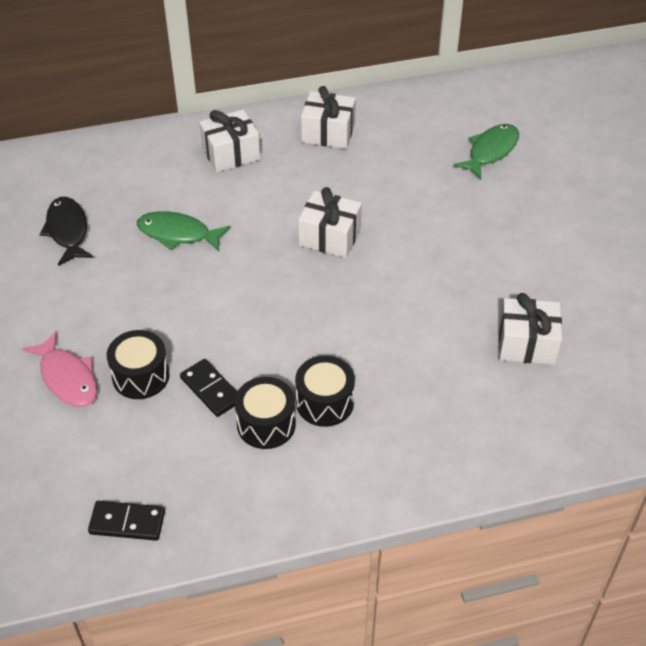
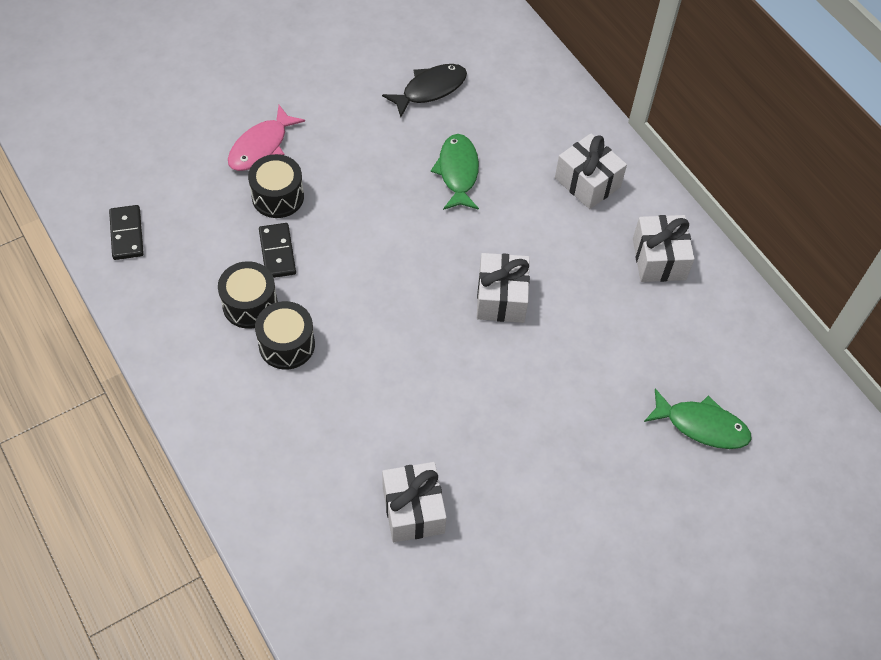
camera: 70 degrees right, 10 degrees up
black domino [180,359,237,417] -> black domino turned 45 degrees counterclockwise [259,223,296,278]

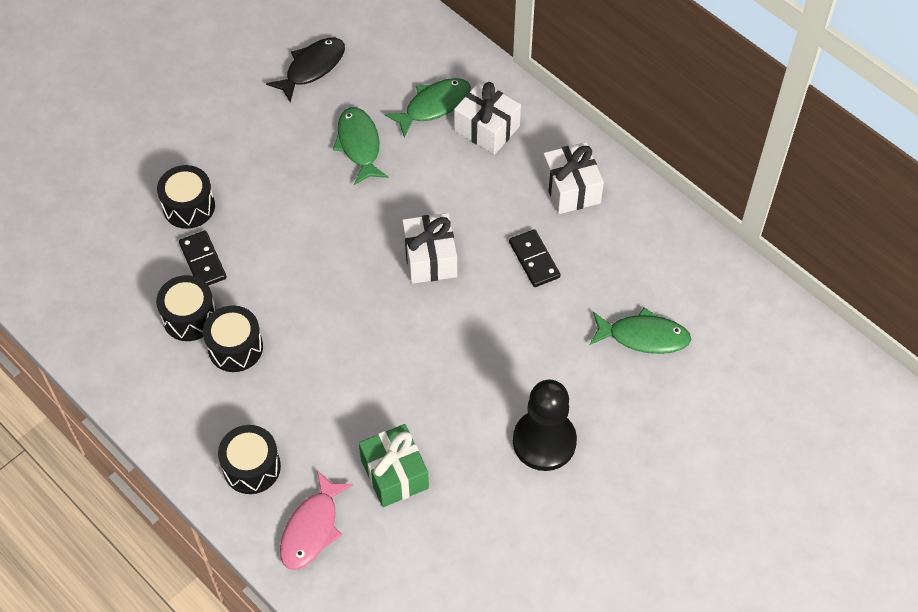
camera: 10 degrees left, 0 degrees up
black domino [109,205,144,260] -> black domino moved to [509,229,561,287]
pink fish [228,105,305,171] -> pink fish moved to [280,470,353,570]
white gift [382,462,447,542] -> green gift [359,424,429,507]
none -> black drum [218,425,281,494]
none -> green fish [384,78,471,137]
none -> black pawn [513,380,577,471]

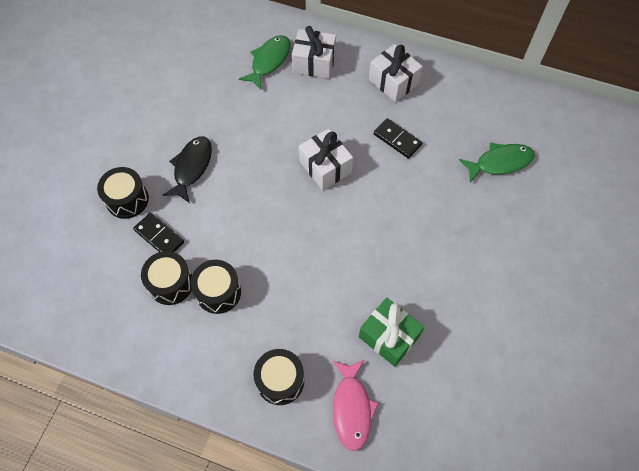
camera: 25 degrees left, 5 degrees up
black fish [266,38,345,102] -> black fish moved to [163,137,212,203]
green fish [333,107,388,185] -> none
black pawn [513,380,577,471] -> none

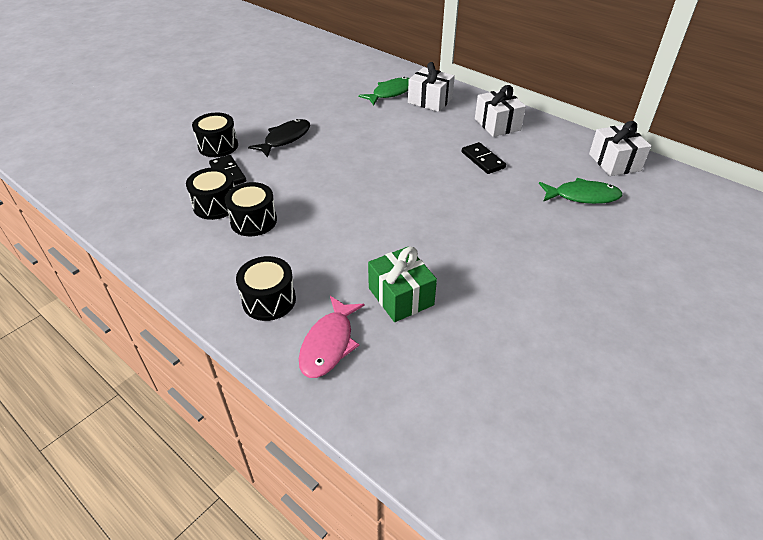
camera: 20 degrees right, 20 degrees down
white gift [299,129,353,190] -> white gift moved to [589,121,651,176]

